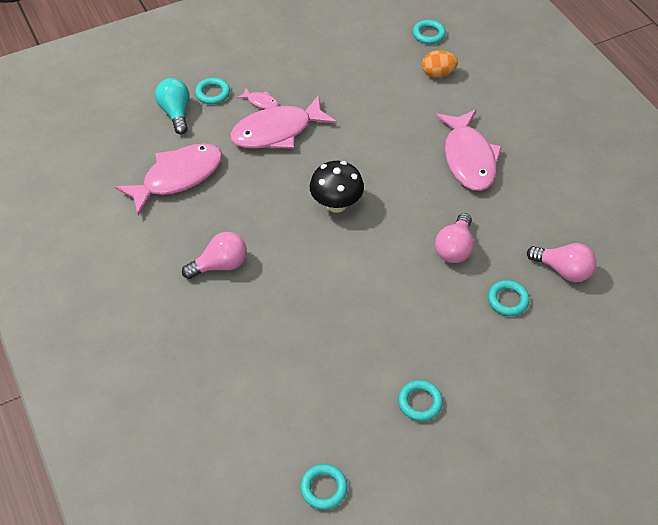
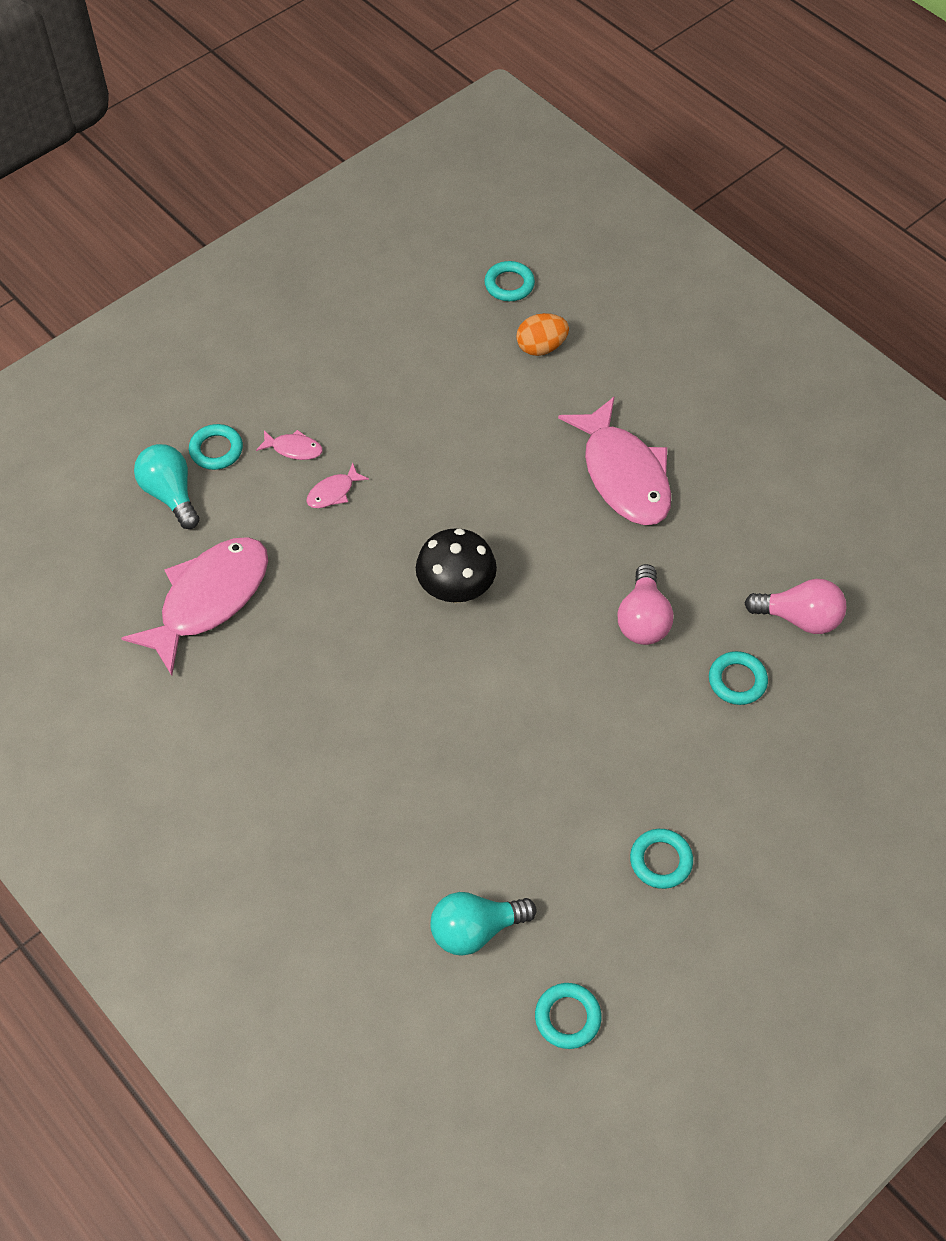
camera: 15 degrees left, 5 degrees up
pink light bulb [182,232,247,279] -> none
pink fish [230,95,337,149] -> pink fish [306,463,369,508], size x0.41
none -> turquoise light bulb [430,892,536,956]

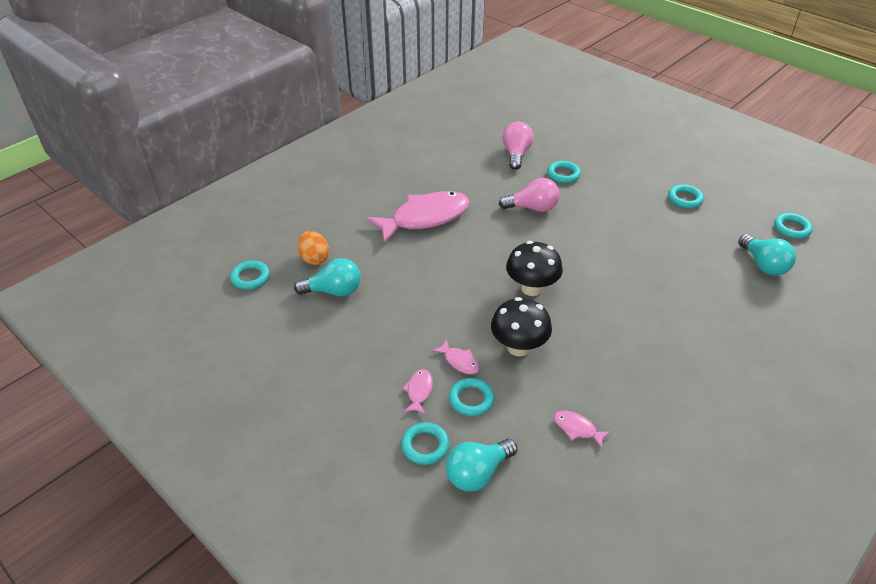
camera: 95 degrees left, 15 degrees down
pink fish [121,537,268,676] -> pink fish [554,411,611,449], size x0.41
none -> turquoise light bulb [294,258,361,296]
none -> turquoise ring [449,378,494,416]
none -> black mushroom [491,297,552,356]

